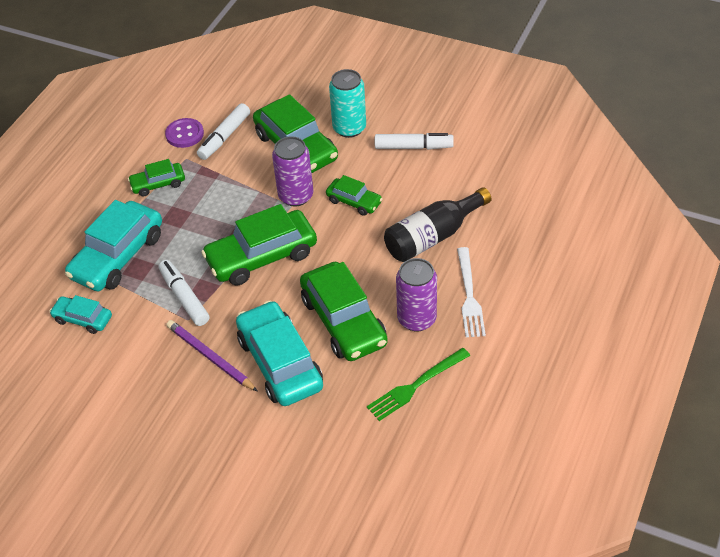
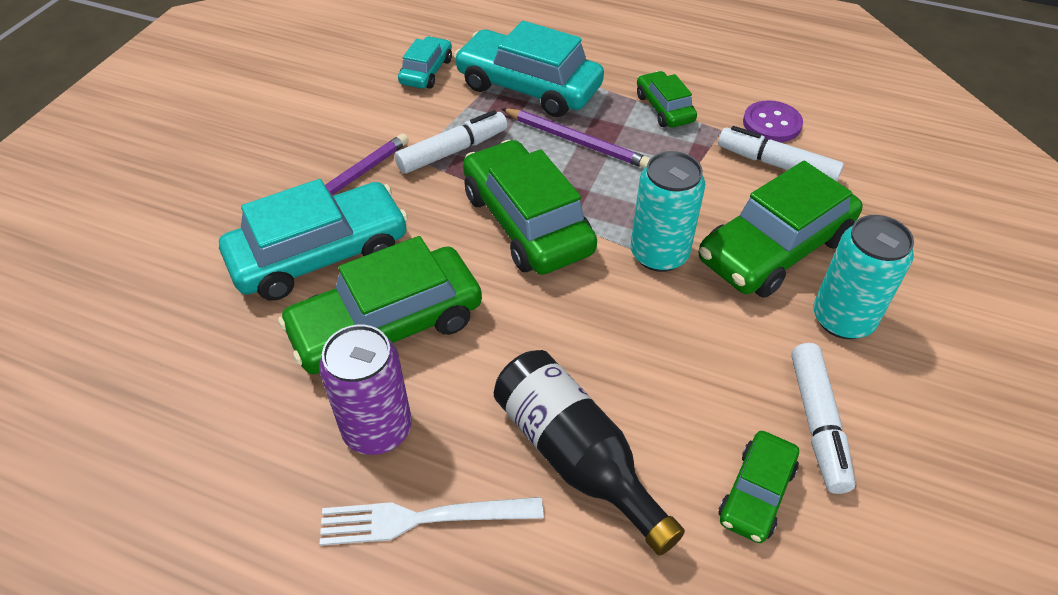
camera: 85 degrees right, 0 degrees up
purple can [272,136,313,206] -> turquoise can [630,151,705,272]
green car [326,175,383,216] -> green car moved to [718,431,799,543]
green fork [367,348,470,421] -> none
none -> purple pencil [501,108,651,169]

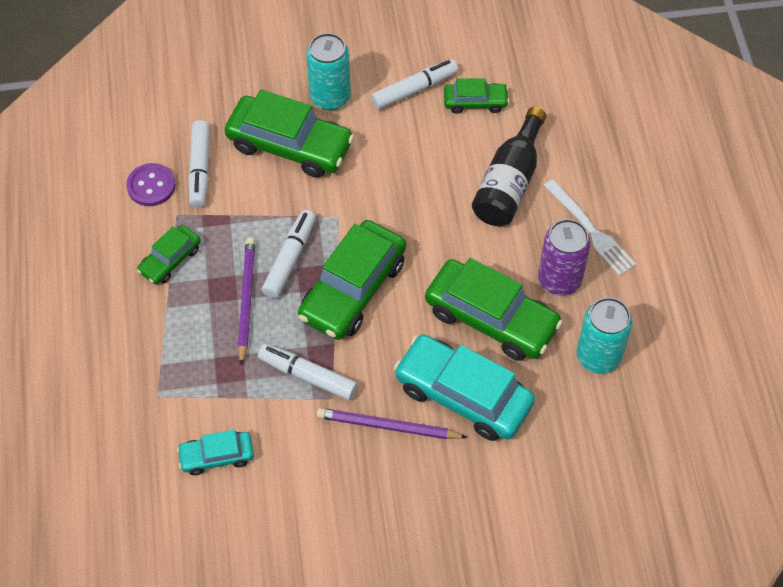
camera: 120 degrees left, 10 degrees up
turquoise car [454,21,604,117] -> none
turquoise can [630,151,705,272] -> turquoise can moved to [577,297,633,374]
none -> white marker [262,210,316,298]

